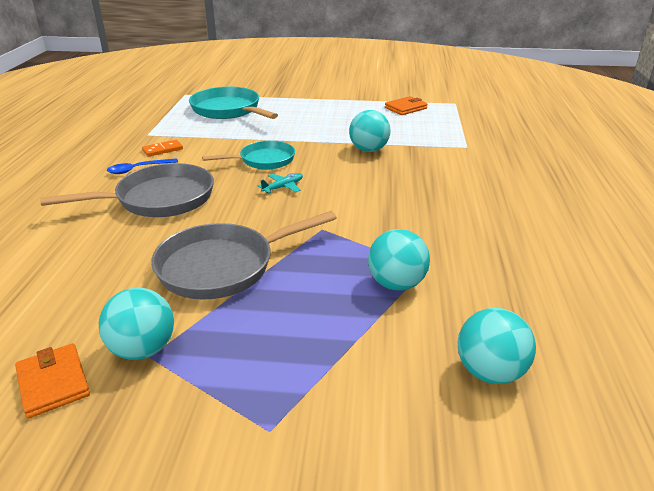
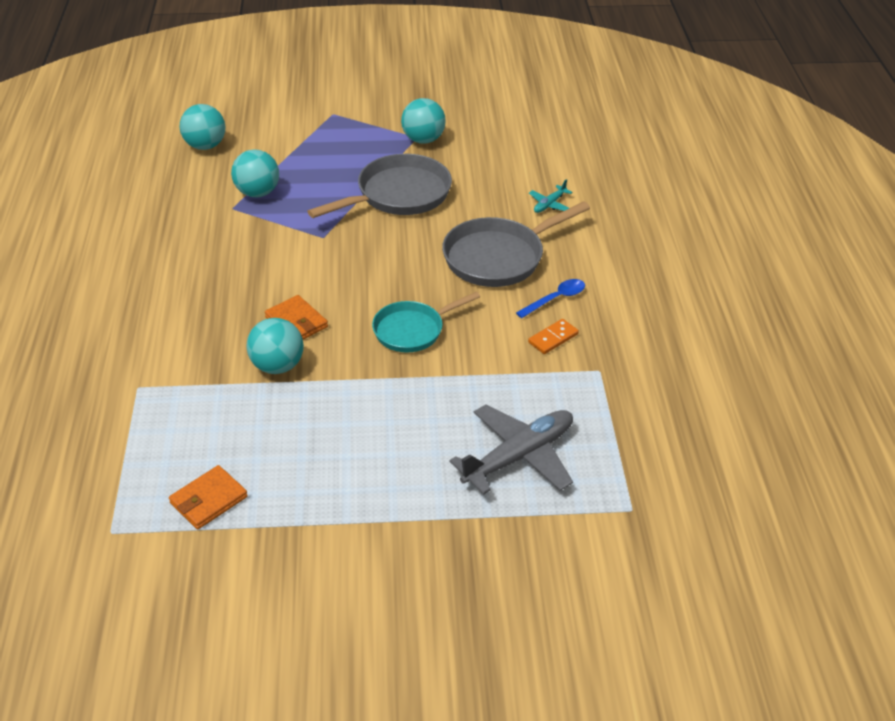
camera: 170 degrees right, 10 degrees up
orange wallet [15,343,90,418] -> orange wallet moved to [265,295,328,340]
turquoise pan [189,87,278,119] -> grey plane [449,405,573,494]
turquoise plane [258,173,303,193] -> turquoise plane moved to [529,179,572,213]

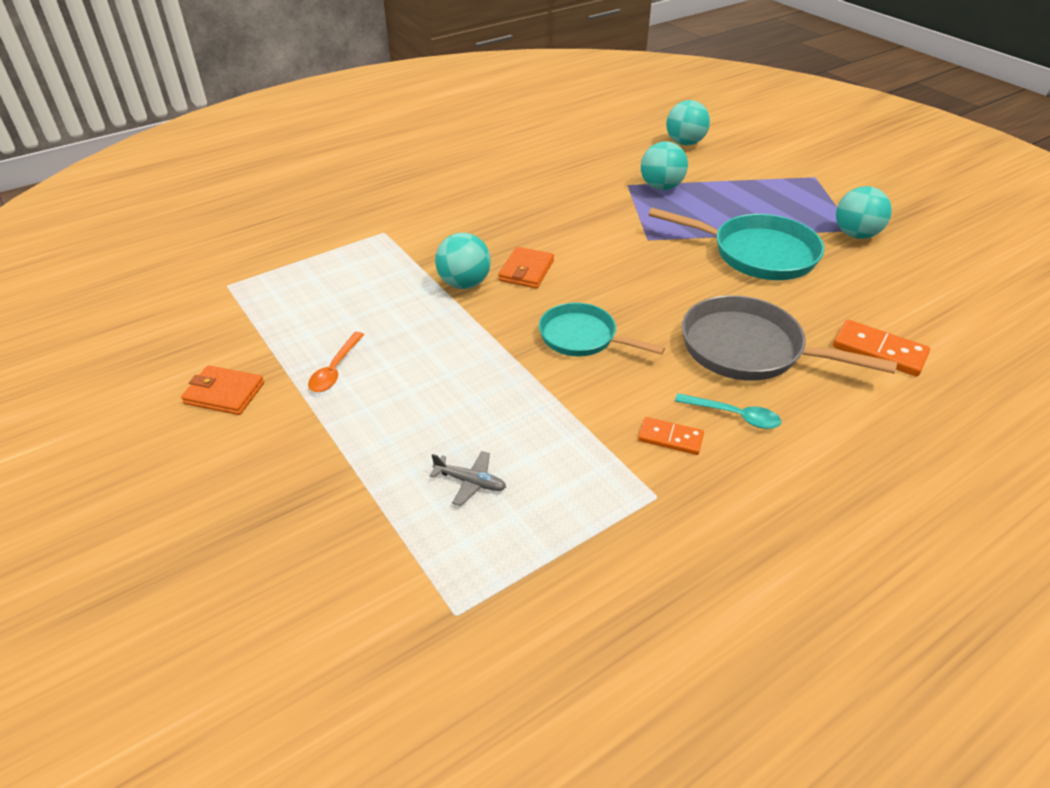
camera: 60 degrees right, 0 degrees up
orange wallet [169,465,248,529] -> orange wallet moved to [181,365,264,415]
grey pan [307,154,452,218] -> turquoise pan [649,208,824,280]
grey plane [449,405,573,494] -> grey plane [429,451,506,506], size x0.46
blue spoon [516,279,585,318] -> turquoise spoon [675,393,781,429]
turquoise plane [529,179,572,213] -> orange domino [833,320,930,376]
none -> orange spoon [308,332,365,392]

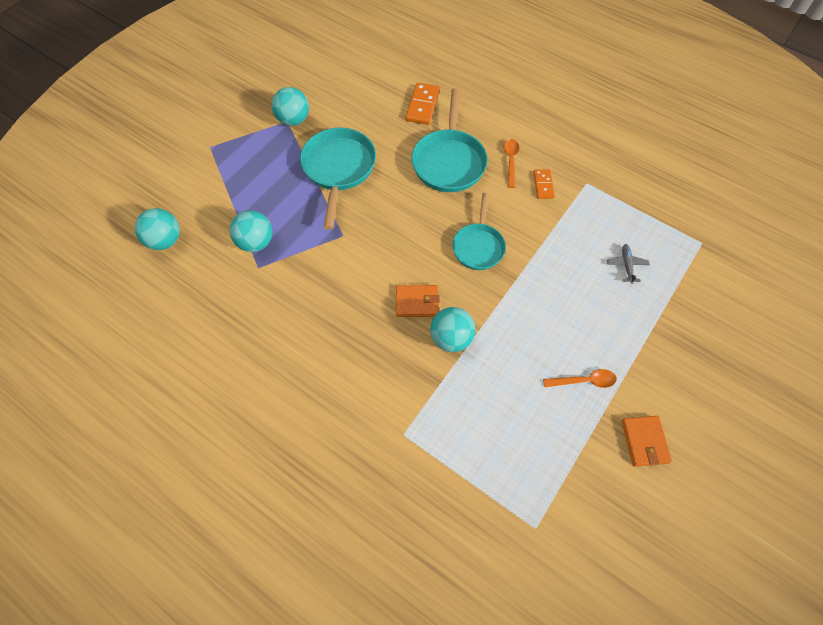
camera: 110 degrees left, 20 degrees up
turquoise spoon [675,393,781,429] -> orange spoon [503,139,519,188]
grey pan [682,295,897,381] -> turquoise pan [412,88,488,192]

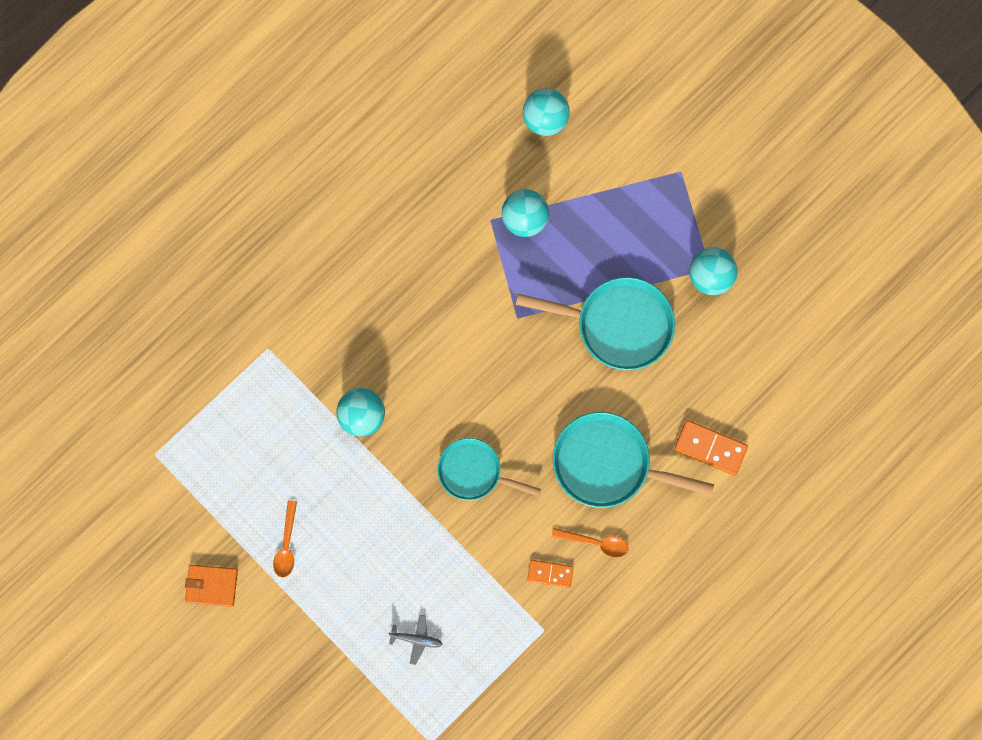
camera: 100 degrees right, 15 degrees up
orange wallet [396,285,440,317] -> none

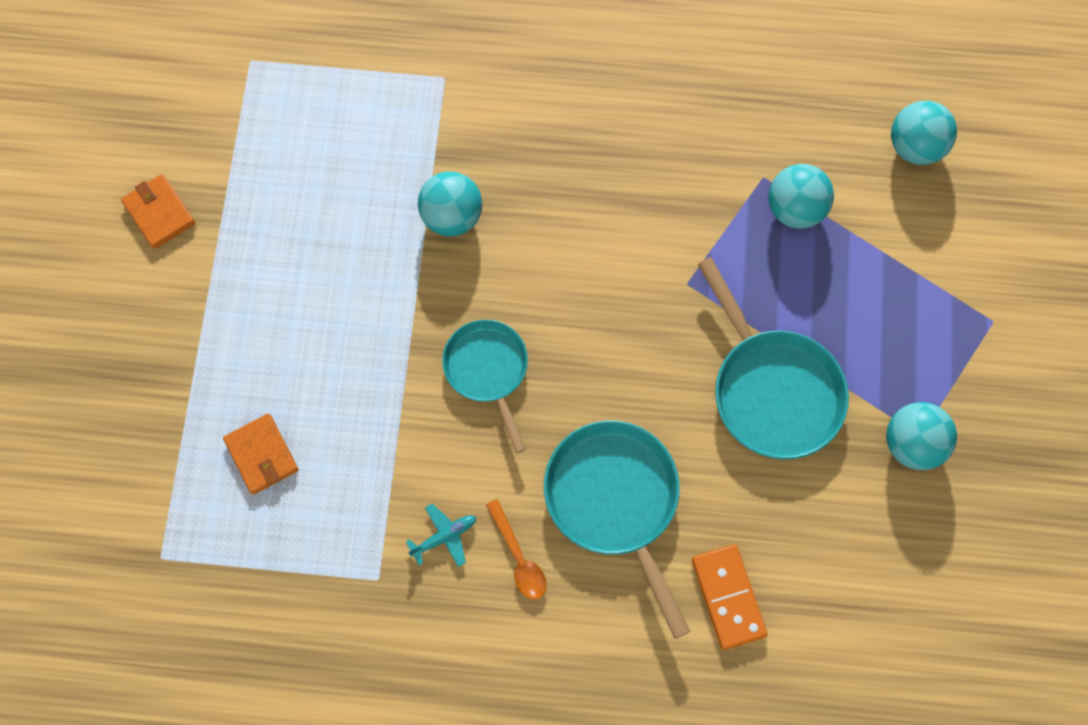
camera: 50 degrees right, 5 degrees down
orange spoon [273,500,297,577] -> none
grey plane [389,614,443,665] -> orange wallet [223,414,299,495]
orange domino [527,560,574,588] -> turquoise plane [406,504,476,567]

